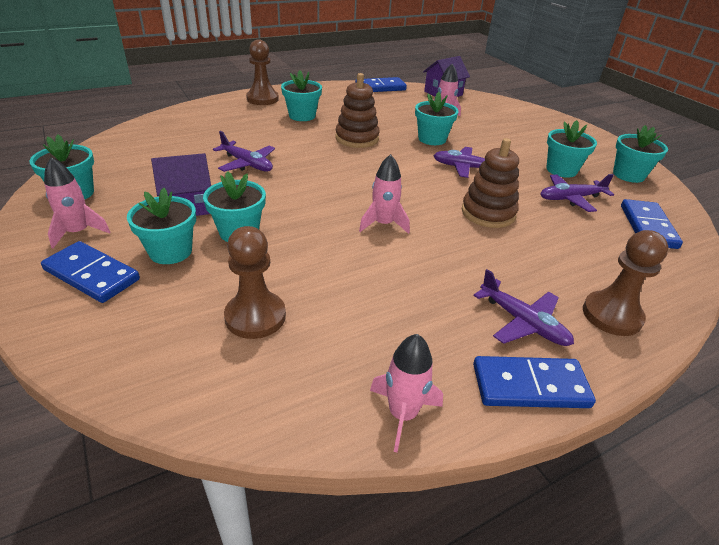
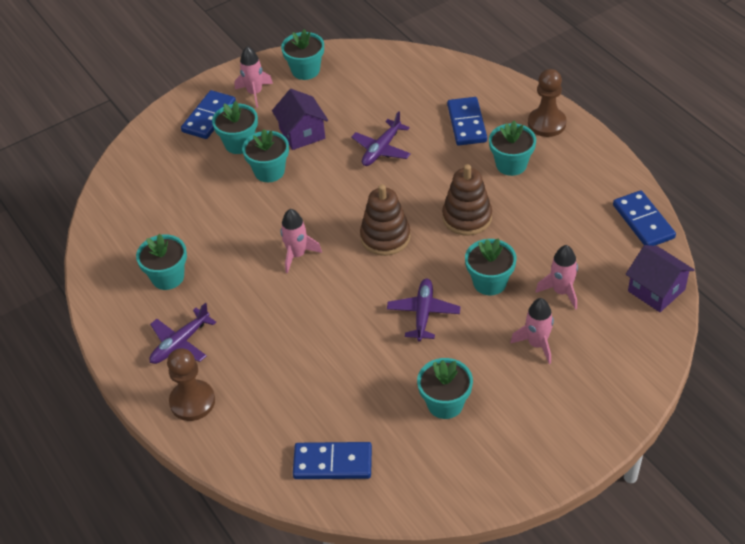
camera: 90 degrees right, 10 degrees up
brown pawn [224,226,286,339] -> none
pink rocket [370,334,443,453] -> pink rocket moved to [510,298,554,364]
brown stacking toy [462,138,519,228] -> brown stacking toy moved to [360,184,410,256]
blue domino [473,356,596,408] -> blue domino moved to [447,97,487,145]
purple plane [541,174,614,212] -> none
turquoise flower pot [613,125,668,183] -> turquoise flower pot moved to [136,234,187,290]

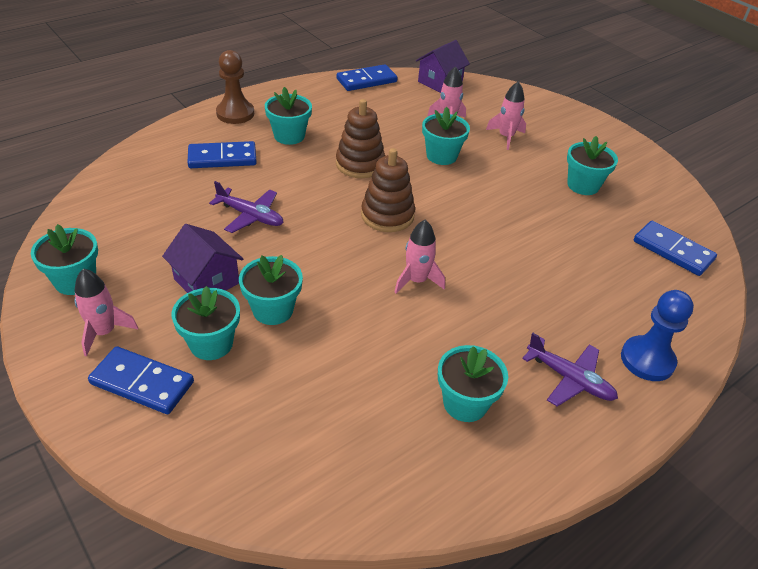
camera: 100 degrees left, 5 degrees down
brown pawn [167,348,215,421] -> blue pawn [621,290,694,381]
purple house [272,89,328,150] -> purple house turned 75 degrees clockwise [162,224,243,293]
blue domino [293,442,372,479] -> blue domino turned 45 degrees counterclockwise [634,221,717,276]
purple plane [387,278,461,342] -> none

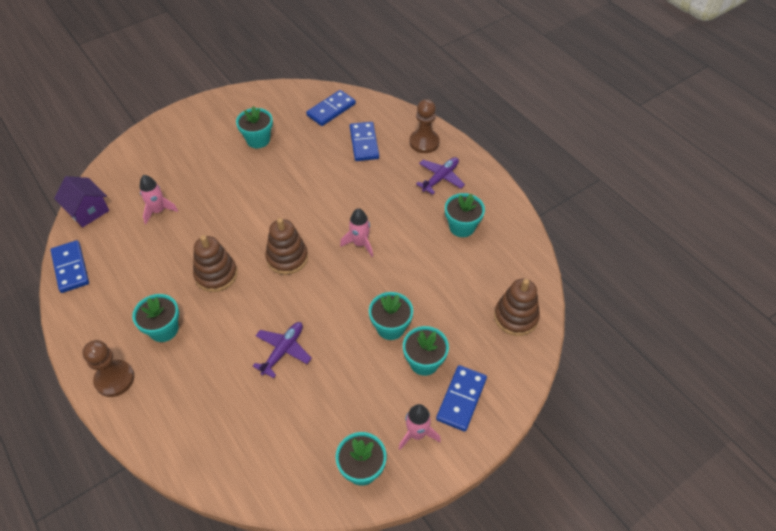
camera: 85 degrees left, 10 degrees up
purple house [162,224,243,293] -> none
blue domino [187,141,257,168] -> blue domino moved to [350,122,379,161]
turquoise flower pot [422,107,470,165] -> none
pink rocket [486,81,526,150] -> none
blue pawn [621,290,694,381] -> brown pawn [409,99,440,153]
none -> brown stacking toy [494,279,540,336]

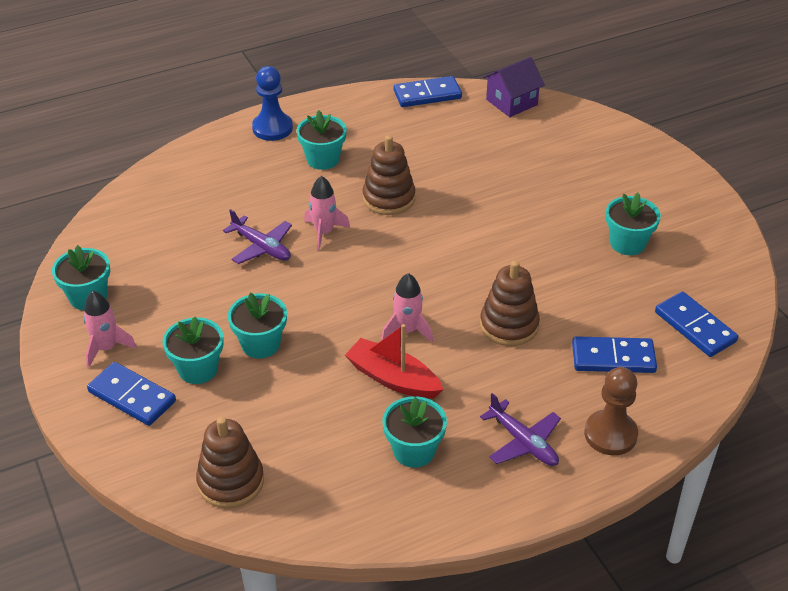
camera: 100 degrees right, 10 degrees down
brown pawn [82,340,134,397] -> blue pawn [252,66,293,141]
pink rocket [140,175,178,224] -> pink rocket moved to [304,176,350,250]
brown stacking toy [265,218,308,275] -> brown stacking toy moved to [480,261,540,346]
none -> red boat [345,324,444,399]

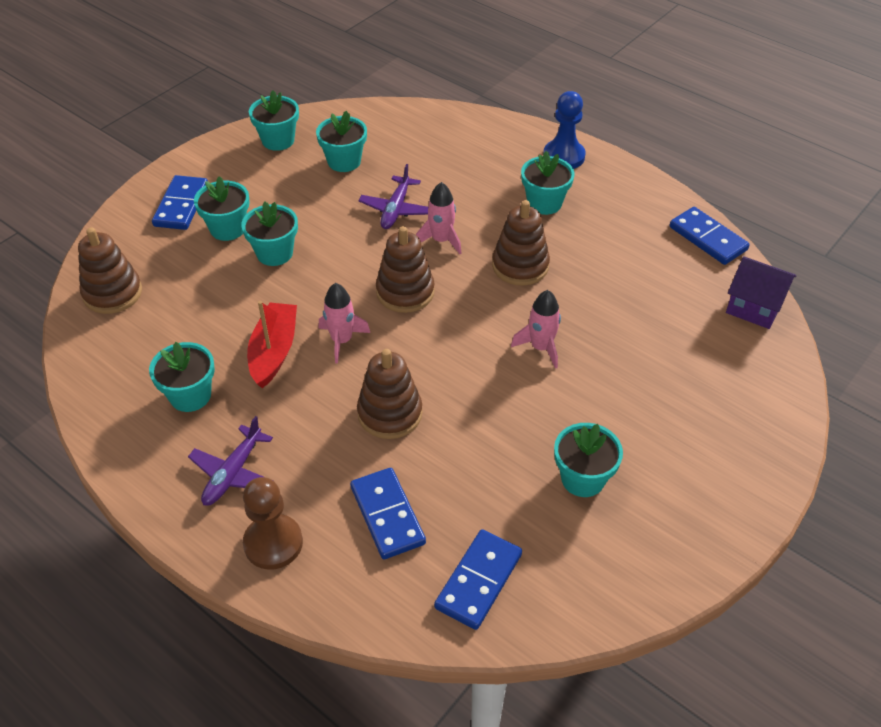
camera: 65 degrees right, 5 degrees up
pink rocket [83,291,137,368] -> pink rocket moved to [511,290,561,369]
none -> turquoise flower pot [316,111,367,172]
none -> brown stacking toy [376,226,435,313]

